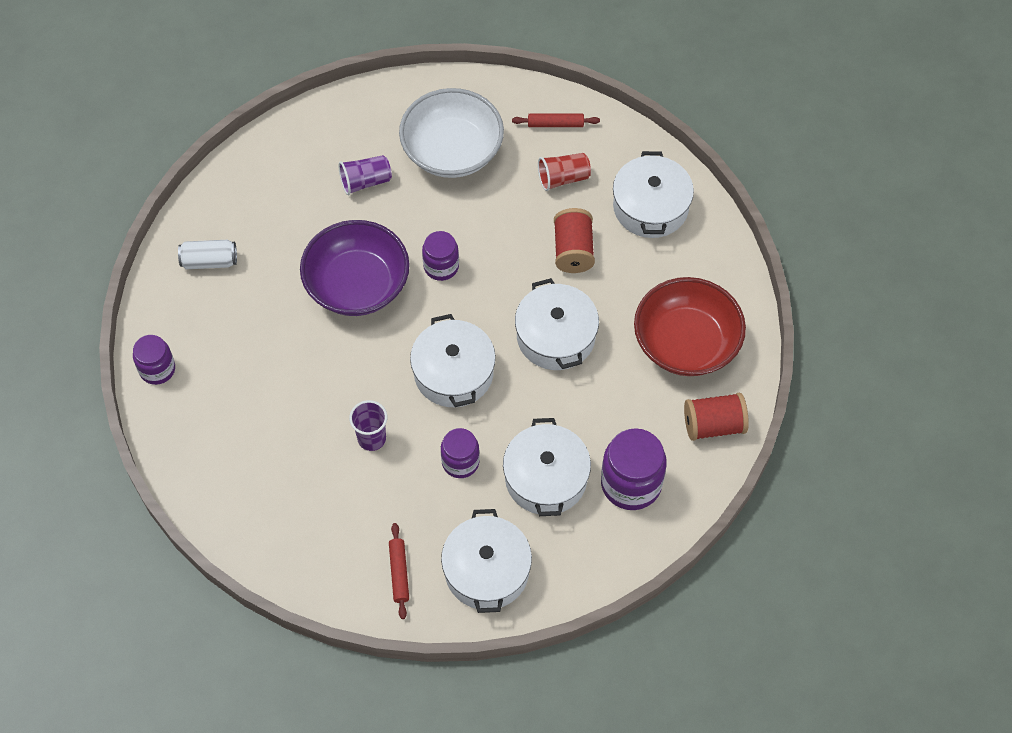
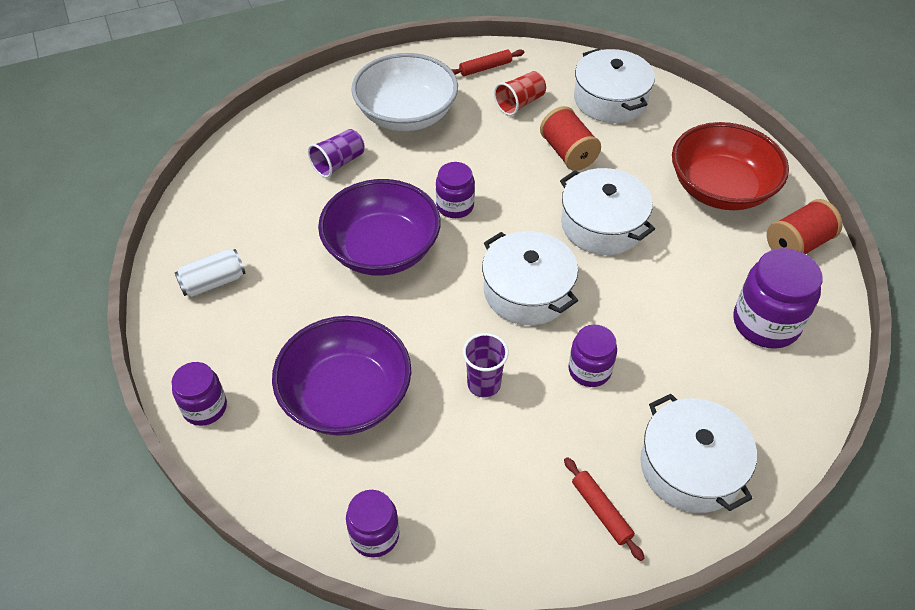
camera: 25 degrees left, 10 degrees down
white pot [503,418,591,516] -> none
none -> purple bowl [272,316,411,436]
none -> purple jar [346,490,399,558]

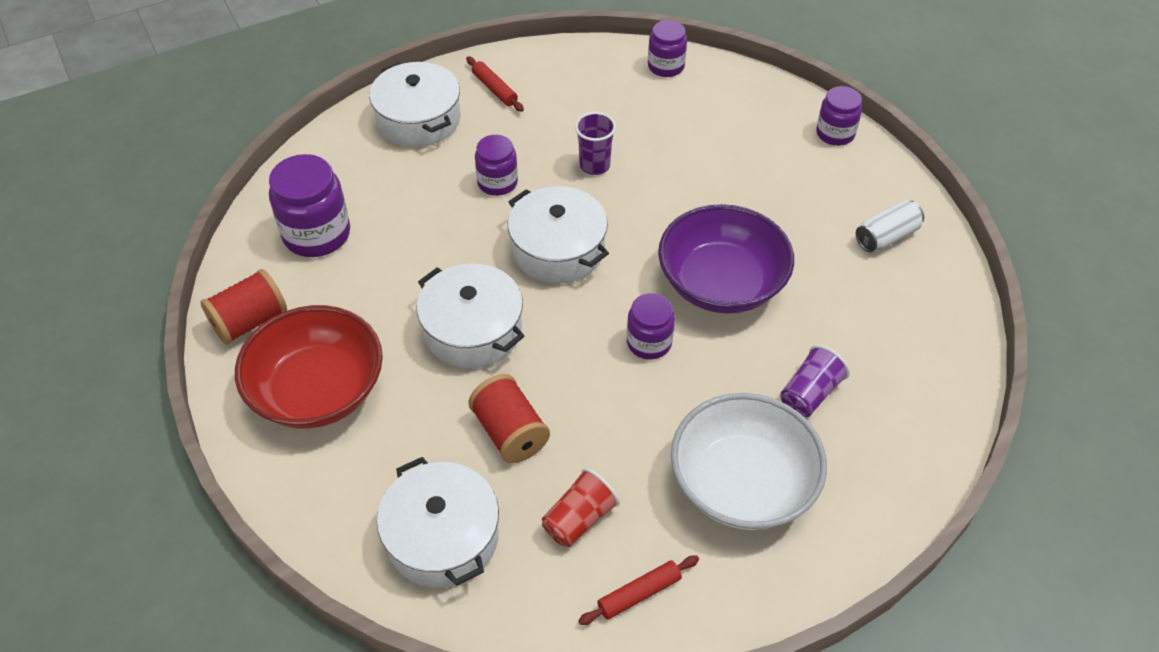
camera: 175 degrees right, 0 degrees up
purple bowl [272,316,411,436] -> none

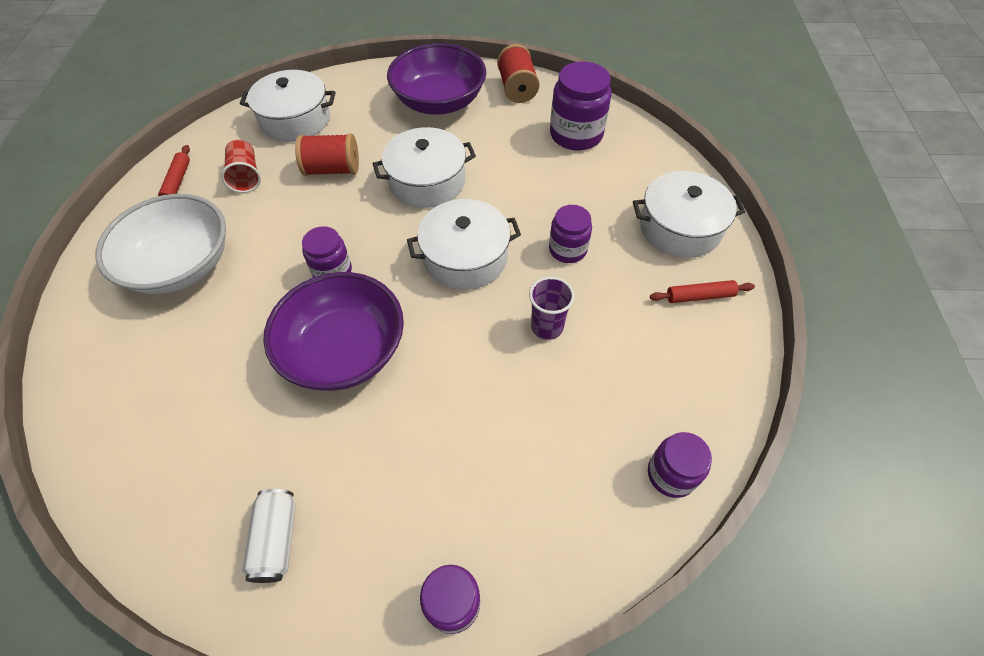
camera: 120 degrees right, 5 degrees up
red bowl [235,305,383,429] -> purple bowl [387,43,486,115]
purple cup [780,345,850,417] -> none

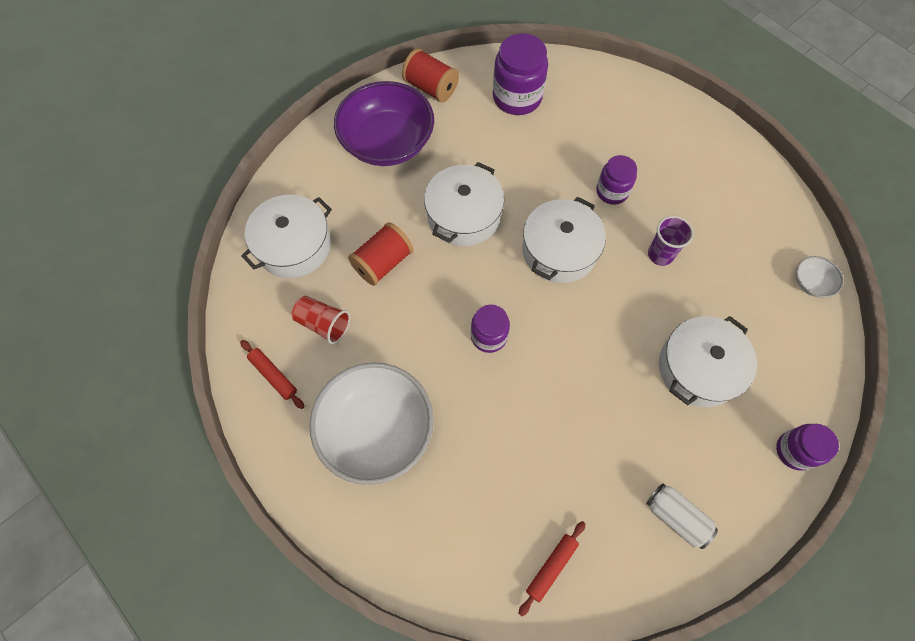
camera: 45 degrees left, 10 degrees up
purple bowl [263,272,404,391] -> none
white pot [633,171,745,258] -> white pot moved to [659,316,757,407]
purple jar [648,432,712,498] -> white bowl [796,256,843,298]
red rolling pin [650,280,755,303] -> red rolling pin moved to [518,521,585,616]

